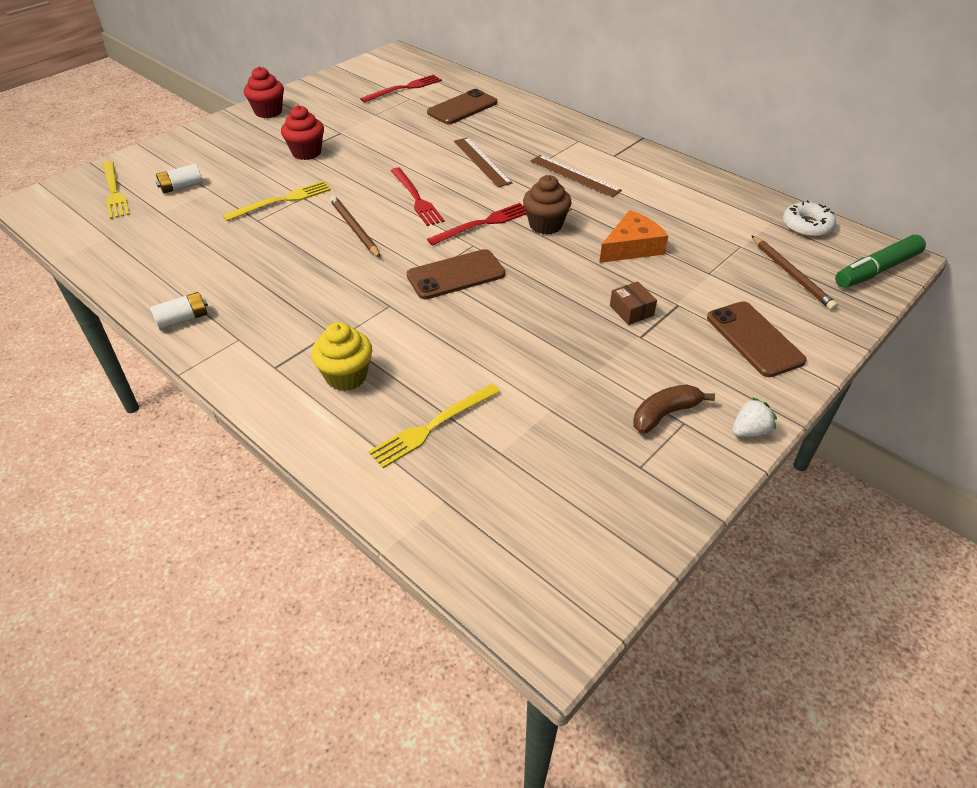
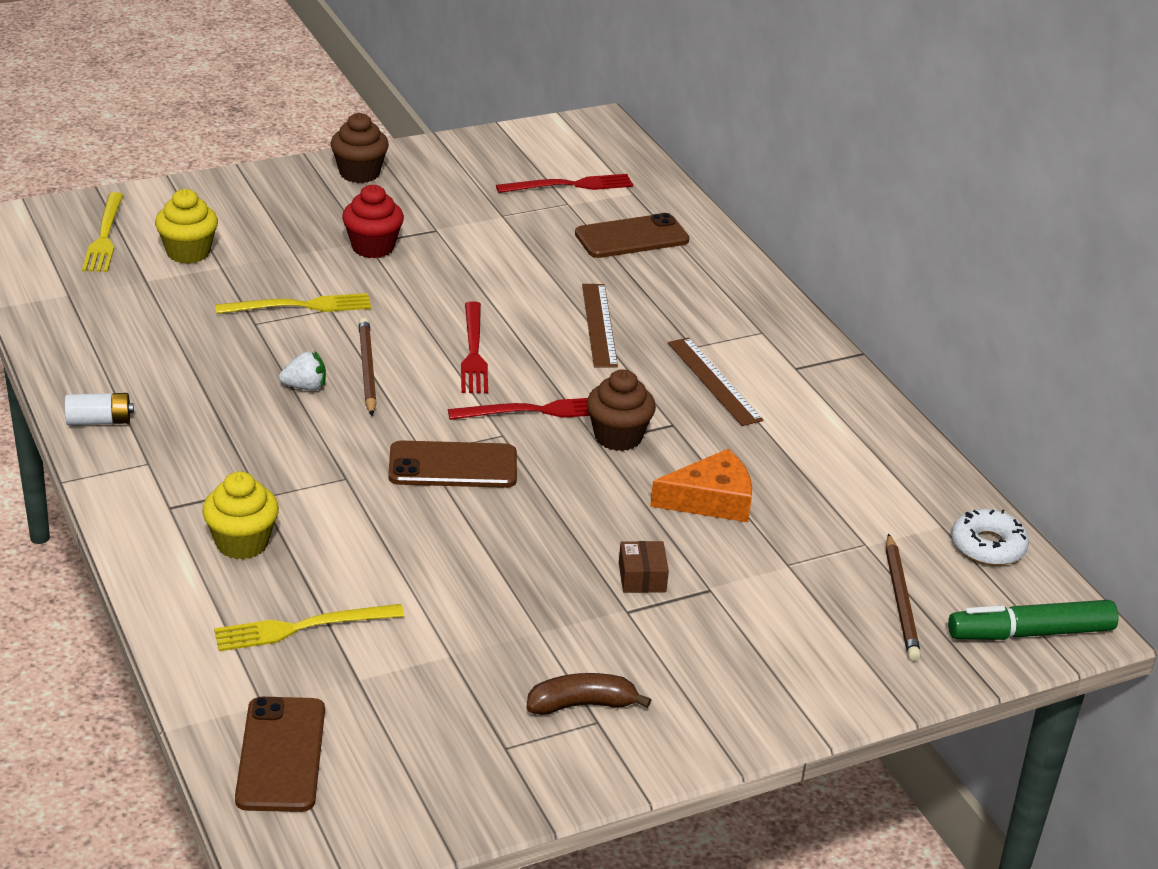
camera: 20 degrees right, 10 degrees down
white battery [156,164,203,193] -> yellow cupcake [155,189,218,264]
red cupcake [244,67,284,118] -> brown cupcake [331,113,389,183]
brown phone [707,301,807,377] -> brown phone moved to [235,697,325,812]
white strawberry [732,397,777,437] -> white strawberry moved to [279,351,326,391]

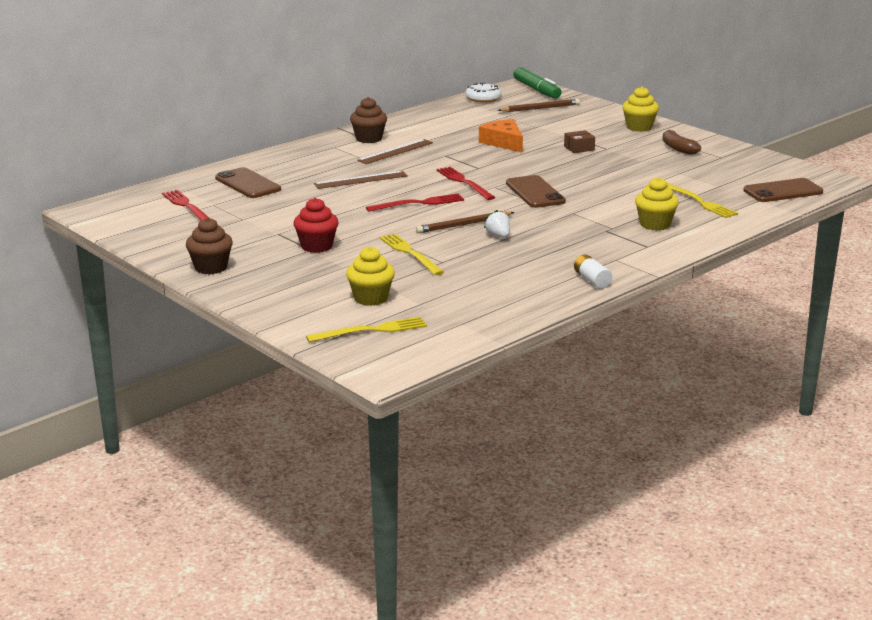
camera: 105 degrees left, 10 degrees down
brown cupcake [587,369,656,451] -> brown cupcake moved to [350,97,387,143]
none -> yellow cupcake [622,86,659,132]

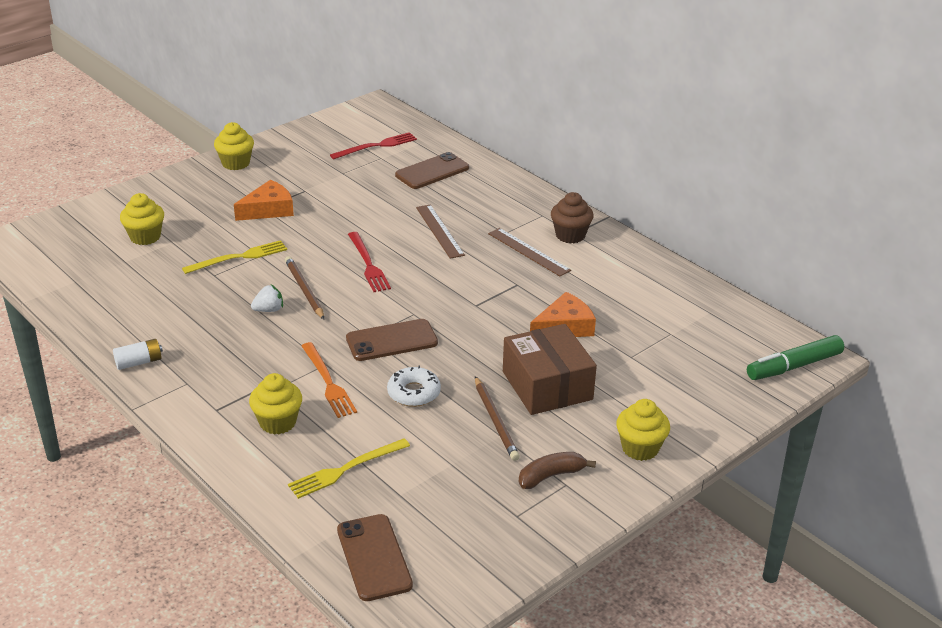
camera: 90 degrees right, 10 degrees up
brown cupcake [186,218,233,274] -> yellow cupcake [214,122,254,170]
red cupcake [293,198,339,253] -> orange cheese [234,180,294,221]
yellow fork [306,317,427,342] -> none
red fork [436,167,495,200] -> none
white donut [465,83,502,103] -> white donut moved to [387,366,441,407]
brown pencil [498,99,580,112] -> brown pencil moved to [475,376,520,461]
brown box [564,130,595,153] -> brown box [503,324,597,415], size x2.34
none -> orange fork [302,342,357,418]

